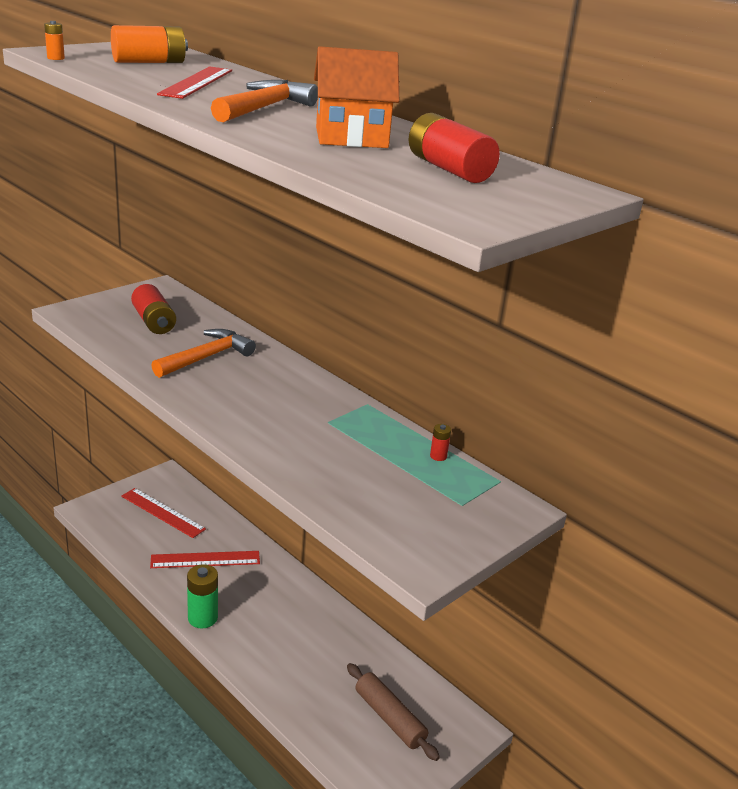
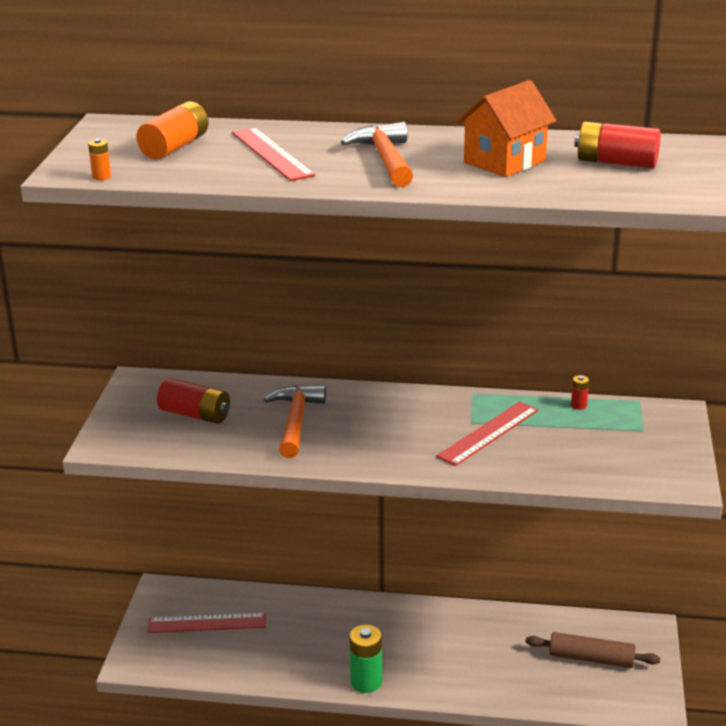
camera: 35 degrees left, 0 degrees up
red ruler [150,551,260,568] -> red ruler moved to [437,401,538,466]

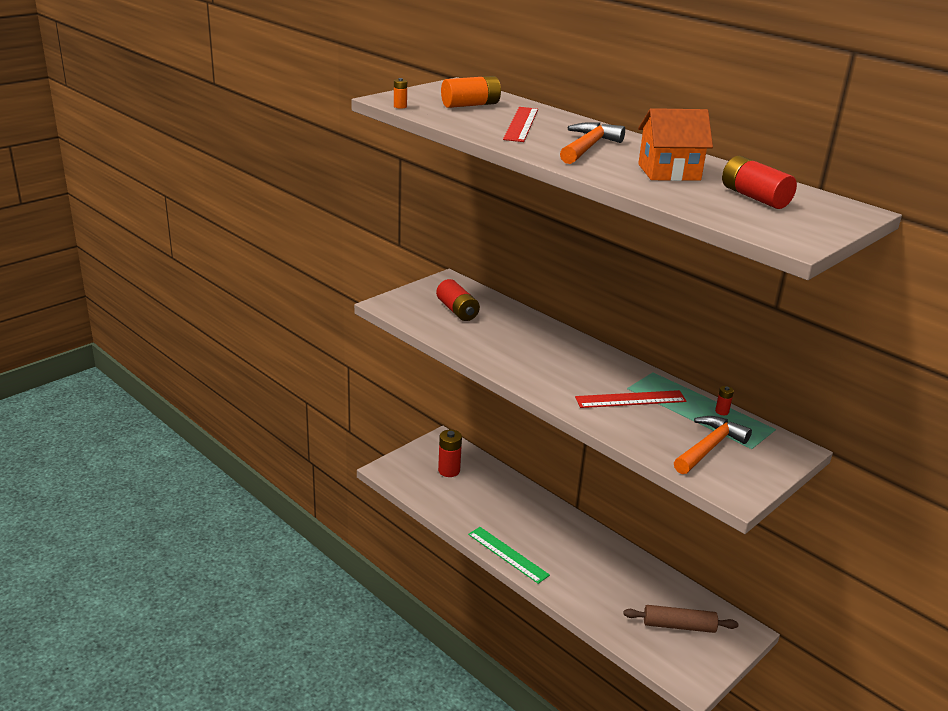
camera: 35 degrees right, 0 degrees up
red ruler [148,613,266,633] -> red battery [438,430,462,477]
orange hammer [264,385,326,458] -> orange hammer moved to [674,416,752,474]
green battery [349,625,382,693] -> green ruler [468,527,550,584]
brown rolling pin [526,632,660,668] -> brown rolling pin turned 45 degrees counterclockwise [623,605,738,633]

